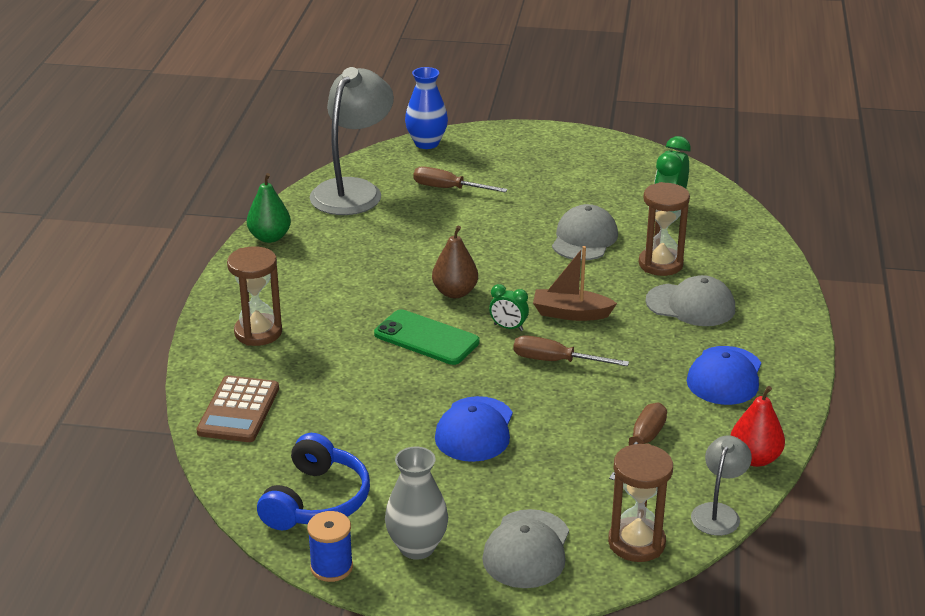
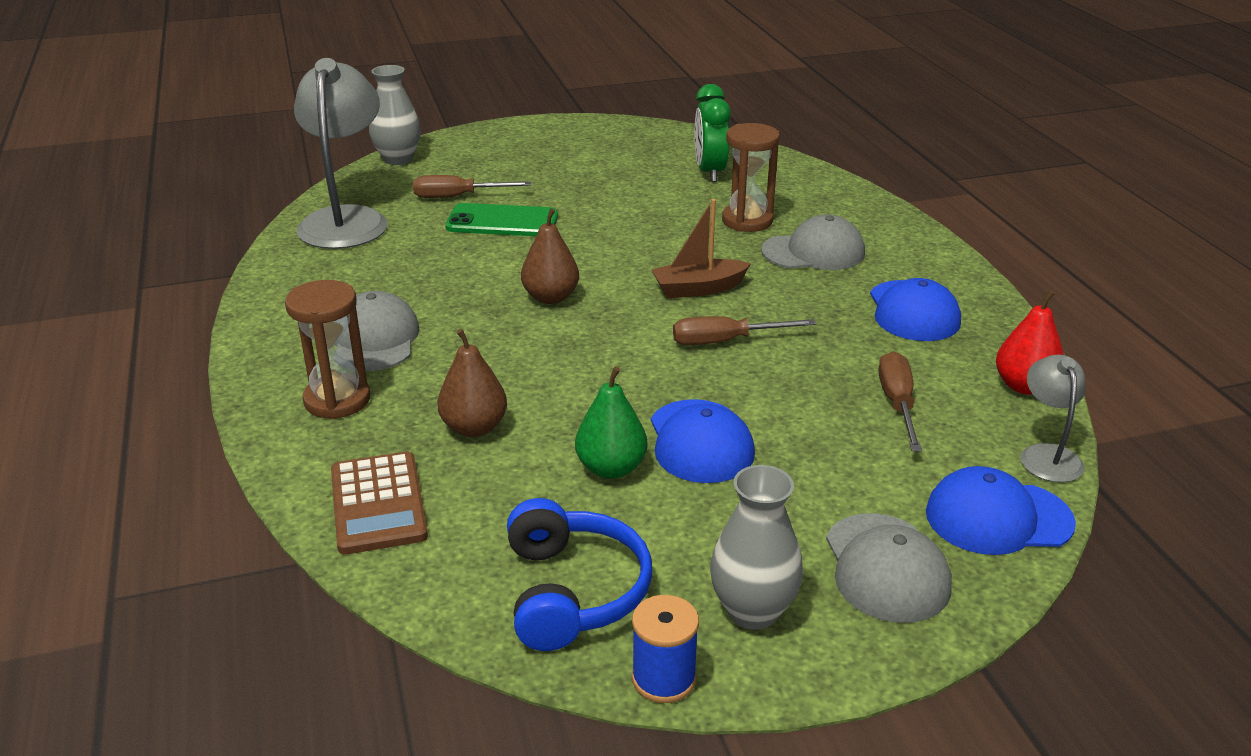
camera: 25 degrees left, 0 degrees up
green pear [247,173,291,243] -> green pear moved to [575,367,648,479]
green phone [374,309,480,365] -> green phone moved to [445,203,558,236]
blue vase [405,67,448,149] -> grey vase [369,65,421,165]
green clock [489,284,529,331] -> none
grey cap [552,204,618,261] -> grey cap moved to [335,291,420,371]
brown hourglass [608,443,673,562] -> blue cap [926,466,1076,555]
none -> brown pear [437,329,507,437]

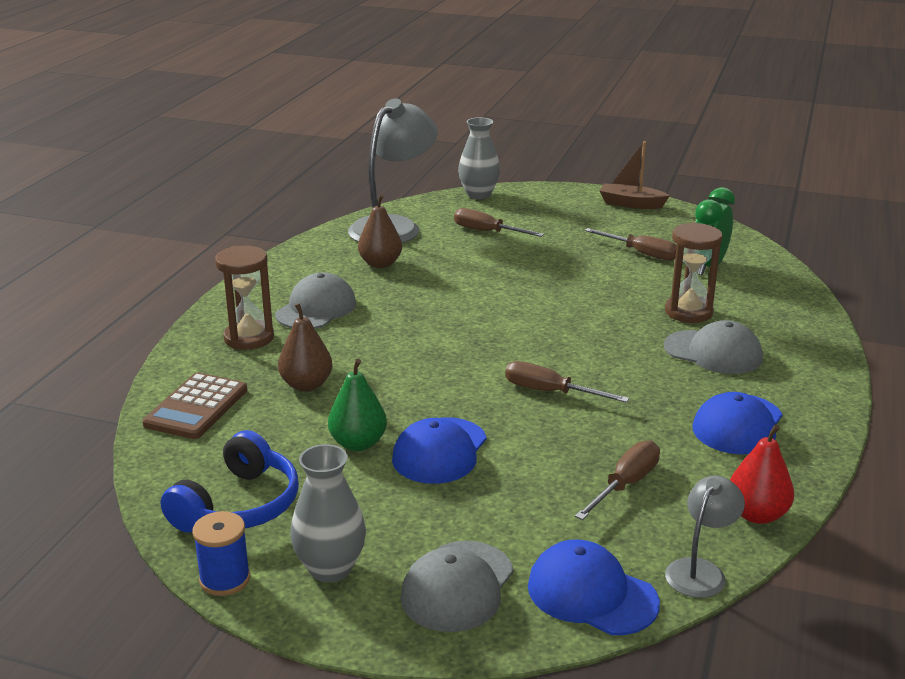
camera: 35 degrees right, 5 degrees down
green phone [445,203,558,236] -> none
brown pear [521,208,579,304] -> brown pear moved to [358,195,402,268]
brown boat [651,199,751,298] -> brown boat moved to [599,141,670,209]
none -> brown screwdriver [585,228,677,261]

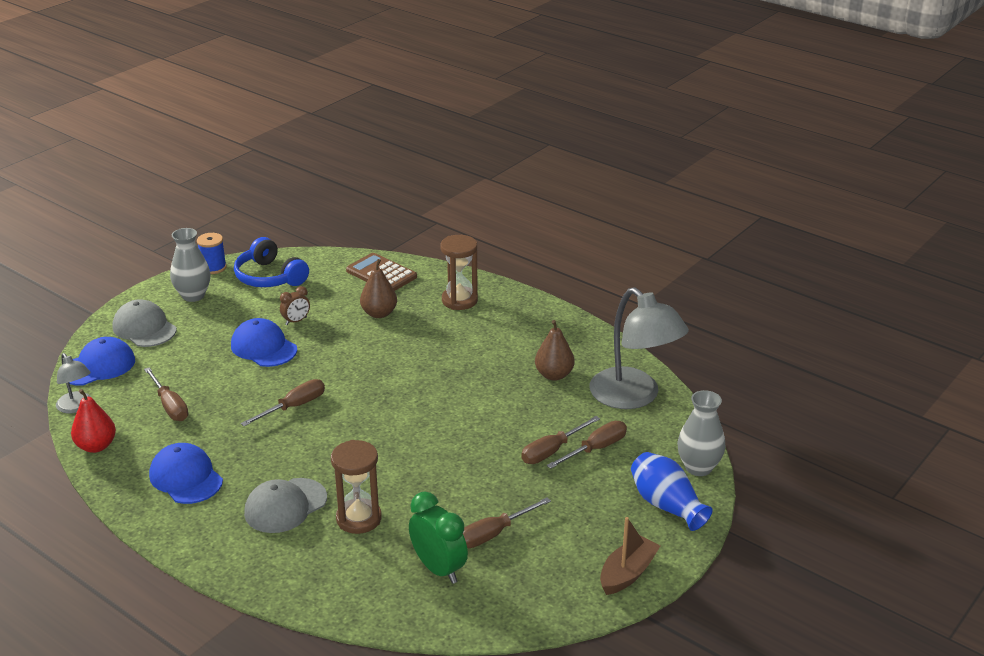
camera: 110 degrees right, 5 degrees up
grey cap [275,272,356,329] -> none
green pear [328,359,387,451] -> brown clock [280,286,310,325]
none -> brown screwdriver [521,416,600,464]
none -> blue vase [631,452,713,531]

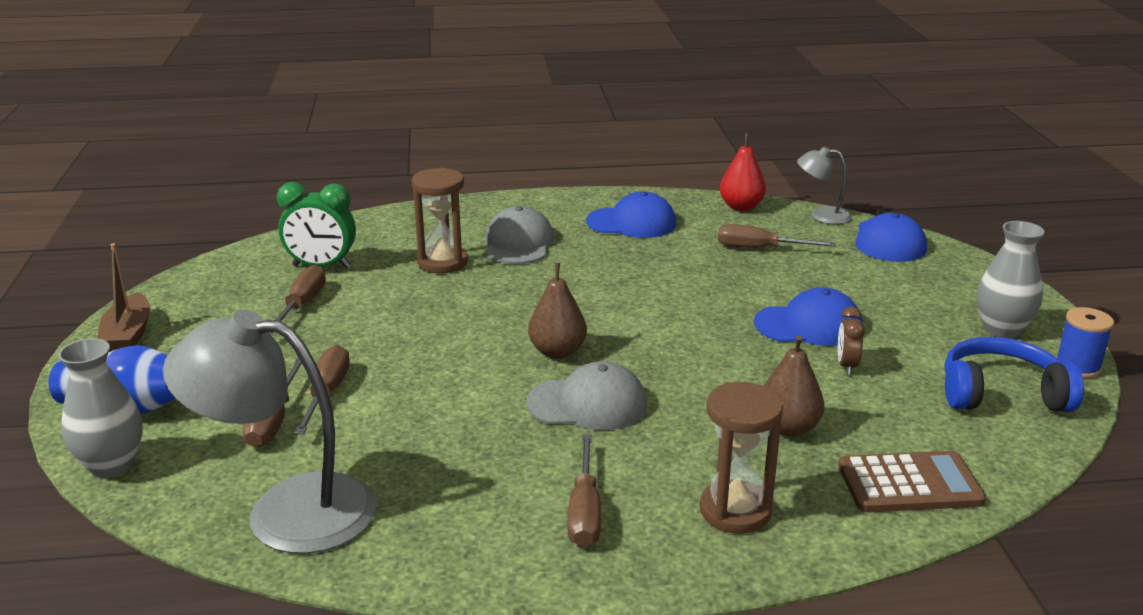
camera: 135 degrees right, 5 degrees down
grey cap [112,299,177,347] -> grey cap moved to [526,361,647,430]
brown screwdriver [241,379,325,426] -> brown screwdriver moved to [567,434,601,547]
brown pear [535,320,575,381] -> brown pear moved to [528,263,587,359]

